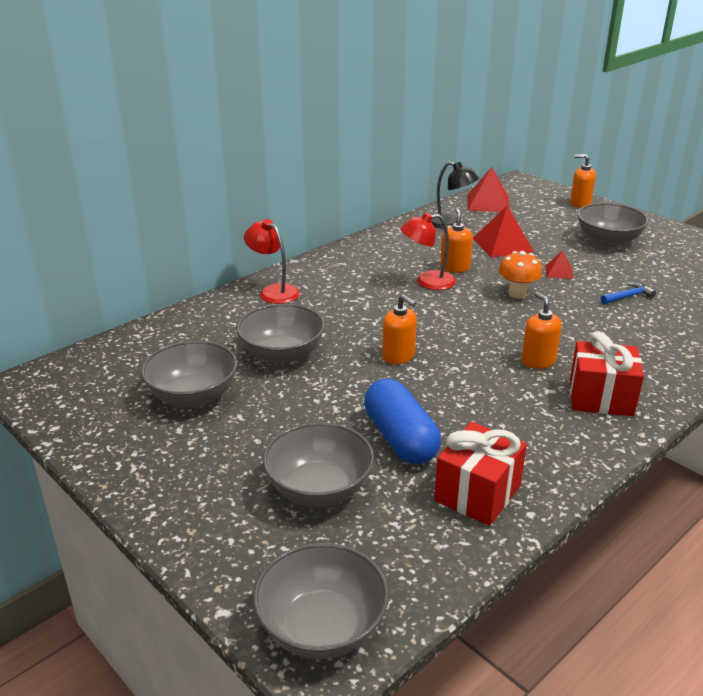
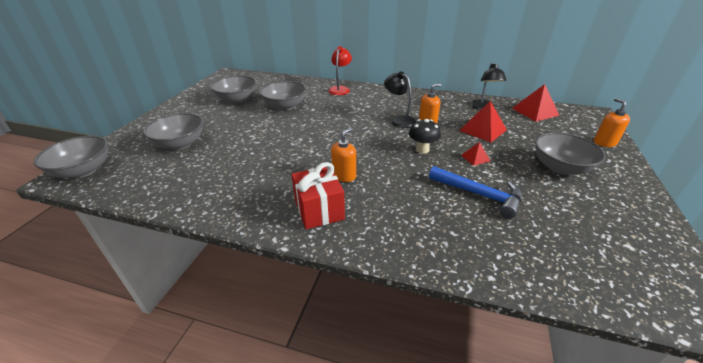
camera: 60 degrees right, 5 degrees up
blue capsule [364,379,441,464] -> none
orange soap dispenser [382,294,417,364] -> none
red lamp [401,212,456,290] -> black lamp [384,71,416,128]
red gift [434,422,527,526] -> none
orange mushroom [499,251,542,299] -> black mushroom [409,119,441,154]
blue hammer [601,282,656,304] -> blue hammer [429,166,522,219], size x1.86

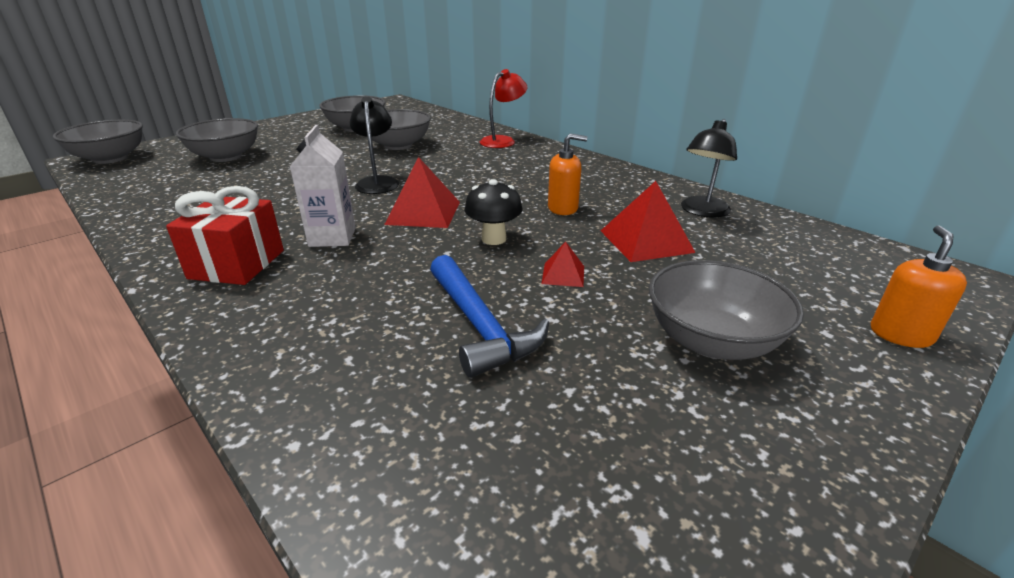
camera: 30 degrees right, 5 degrees down
orange soap dispenser [331,128,356,182] -> white carton [290,125,356,247]
black lamp [384,71,416,128] -> black lamp moved to [350,96,399,194]
red pyramid [512,84,559,122] -> red pyramid moved to [384,157,460,228]

